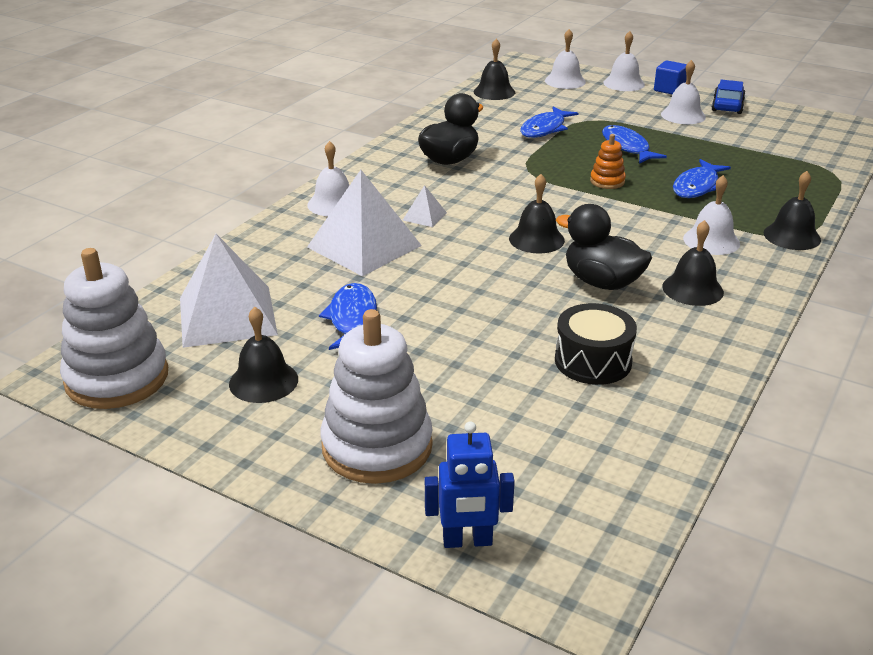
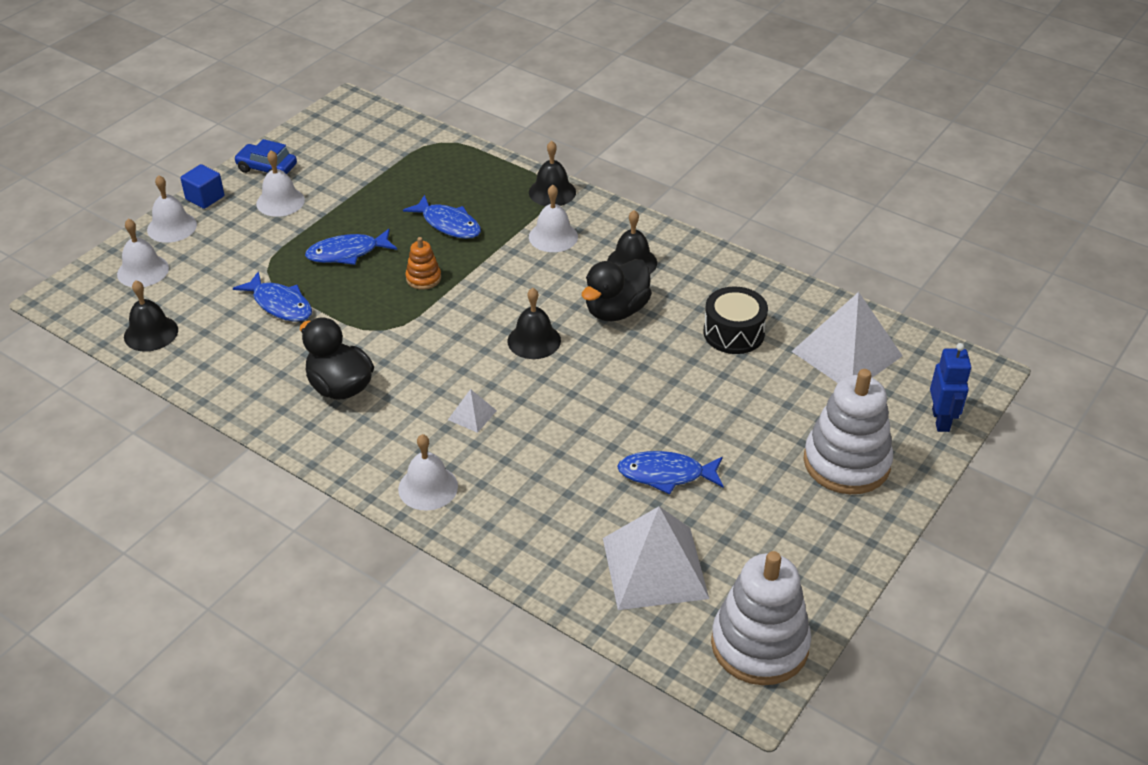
camera: 85 degrees left, 10 degrees up
black bell [229,307,298,403] -> none
white pyramid [307,170,422,276] -> white pyramid moved to [791,292,902,383]

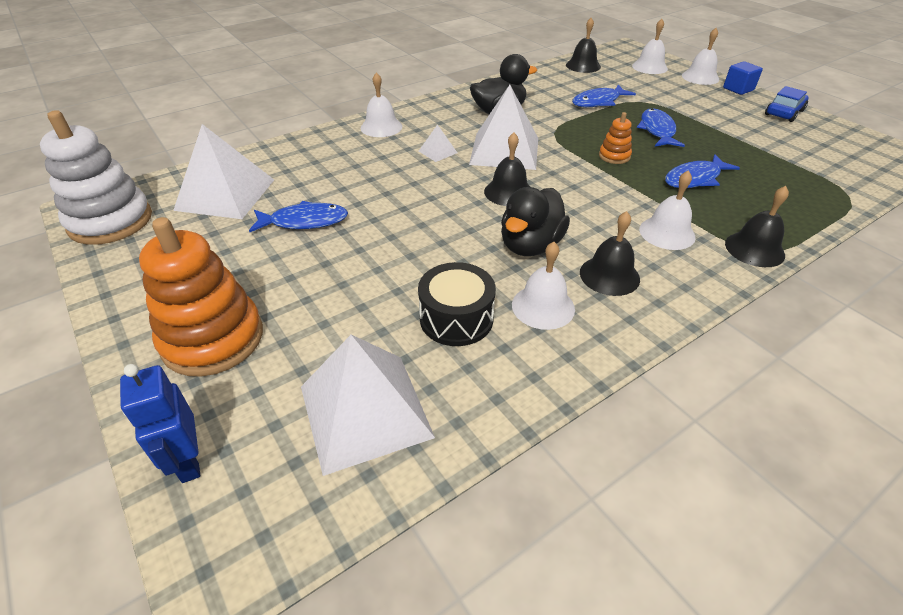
camera: 110 degrees right, 0 degrees up
white bell [256,150,305,217] -> white bell moved to [512,242,575,330]
black duck [582,259,652,321] -> black duck turned 120 degrees counterclockwise [501,187,570,256]
blue fish [617,451,723,494] -> blue fish turned 60 degrees clockwise [249,201,348,232]
white stacking toy [804,369,893,494] -> orange stacking toy [139,217,263,376]
blue robot [930,343,971,432] -> blue robot turned 45 degrees clockwise [120,364,200,483]
none -> white pyramid [469,85,538,170]

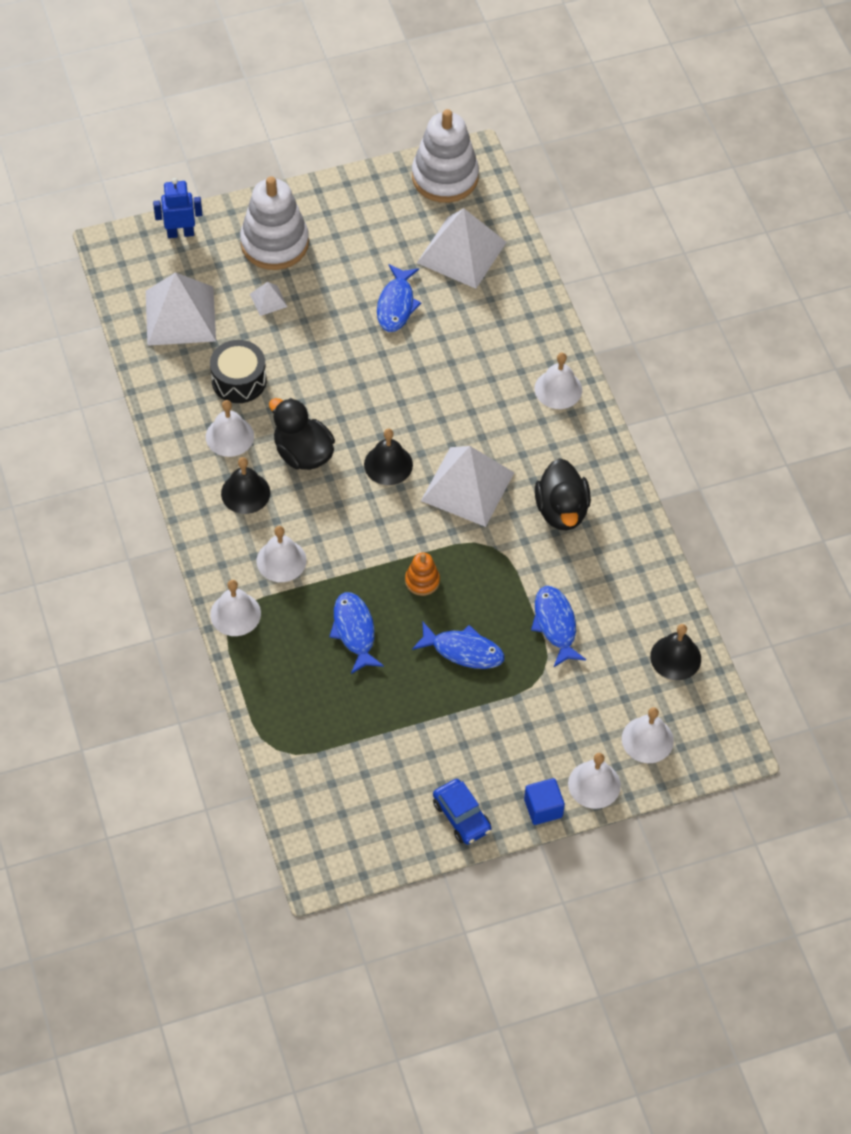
camera: 105 degrees right, 15 degrees up
orange stacking toy [139,217,263,376] -> white stacking toy [240,176,309,270]
white pyramid [419,124,457,162] -> white pyramid moved to [250,282,288,316]
black bell [725,186,789,267] -> white bell [210,580,261,636]

